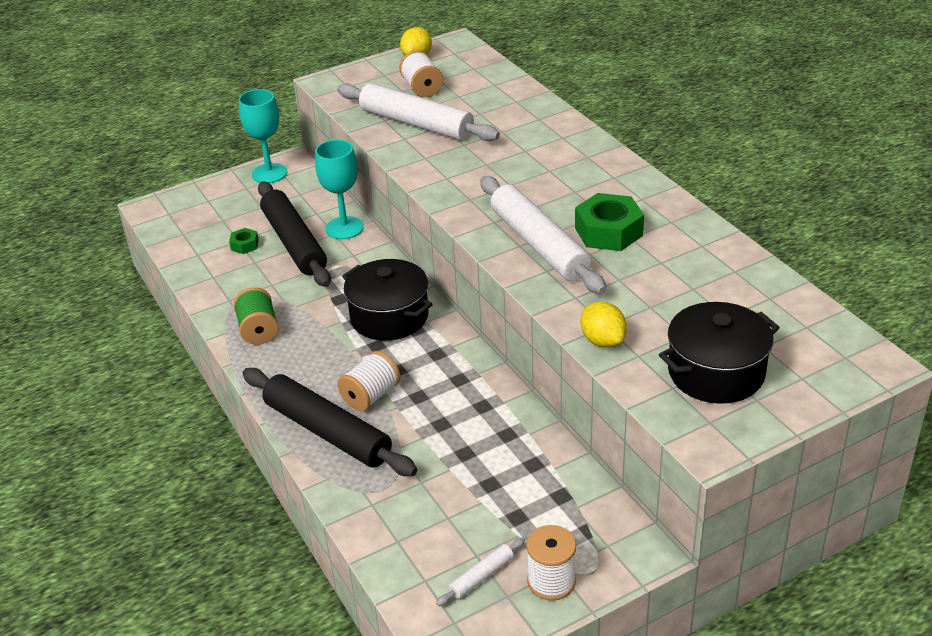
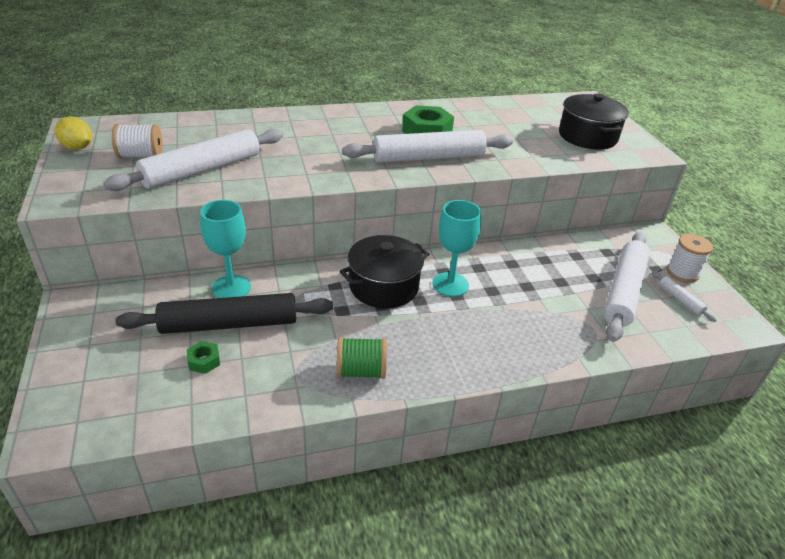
camera: 80 degrees left, 0 degrees up
turquoise goblet [239,89,287,183] -> turquoise goblet moved to [432,200,481,297]
black rolling pin [242,368,417,476] -> none
white spool [337,351,400,411] -> none
yellow lemon [581,302,627,347] -> none
none -> white rolling pin [604,232,650,342]

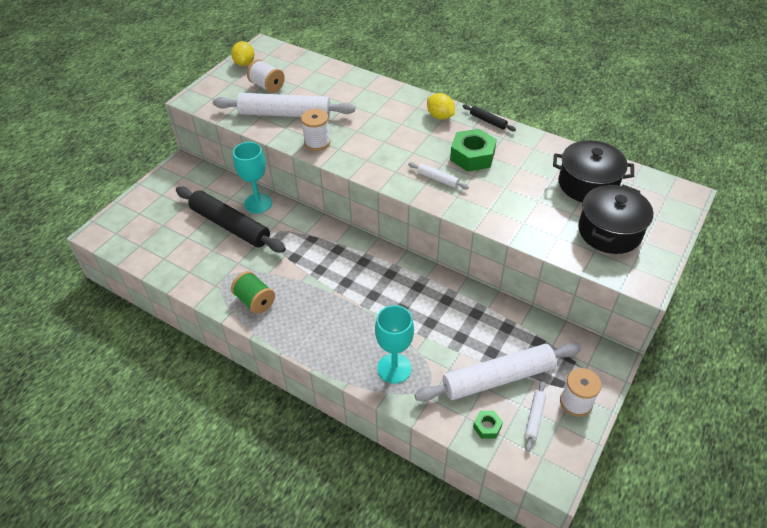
camera: 50 degrees right, 10 degrees up
green nut [187,341,220,374] -> green nut moved to [473,411,503,439]
black pot [340,235,429,308] -> black pot moved to [553,140,634,203]
white rolling pin [342,130,513,163] -> white rolling pin [408,162,469,189], size x0.43
turquoise goblet [432,200,481,297] -> turquoise goblet moved to [375,305,414,383]
none -> white spool [301,109,331,151]
none -> yellow lemon [427,93,455,119]
none -> black rolling pin [462,104,516,131]

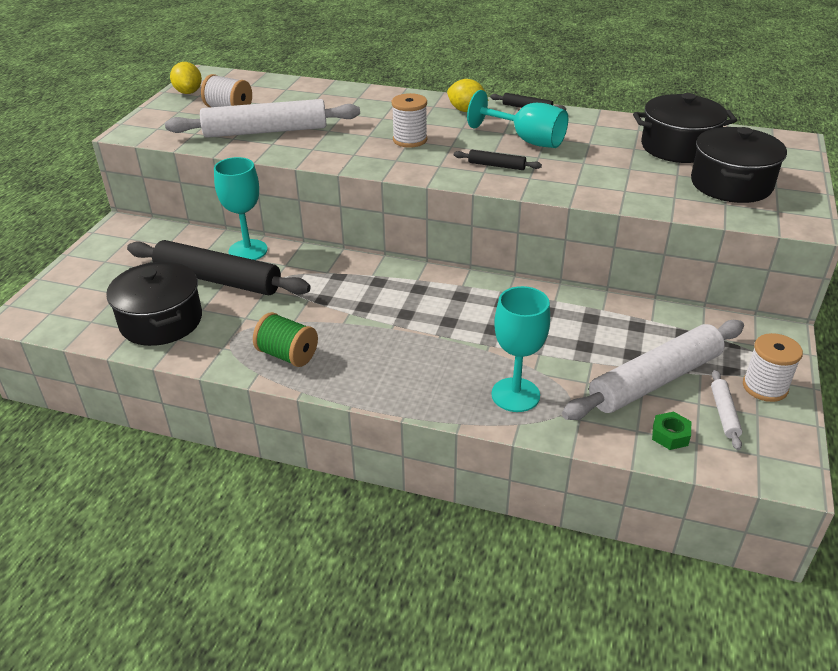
camera: 15 degrees left, 10 degrees down
white spool [301,109,331,151] -> white spool moved to [392,93,427,148]
white rolling pin [408,162,469,189] -> black rolling pin [454,150,542,170]
green nut [450,129,497,172] -> turquoise goblet [467,90,568,148]
none -> black pot [106,262,202,346]

